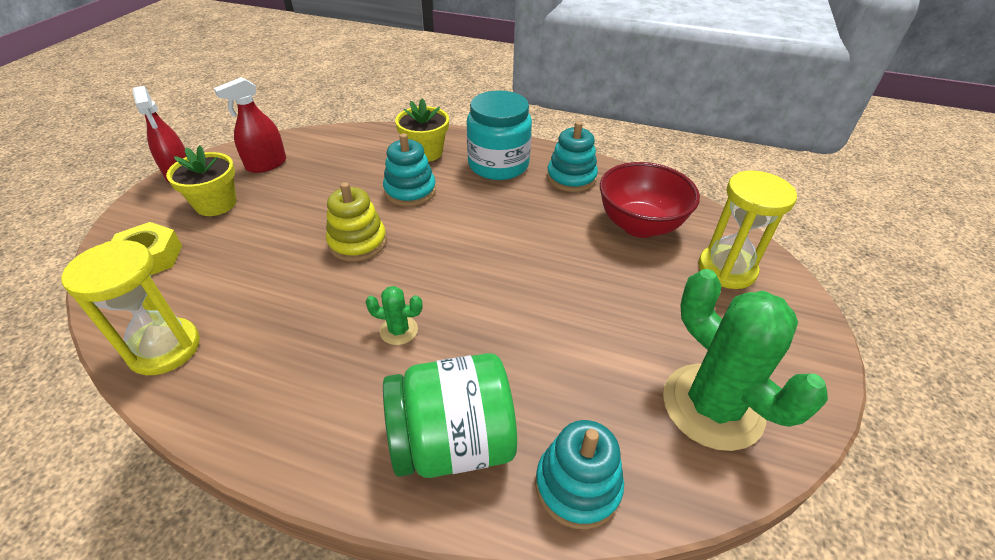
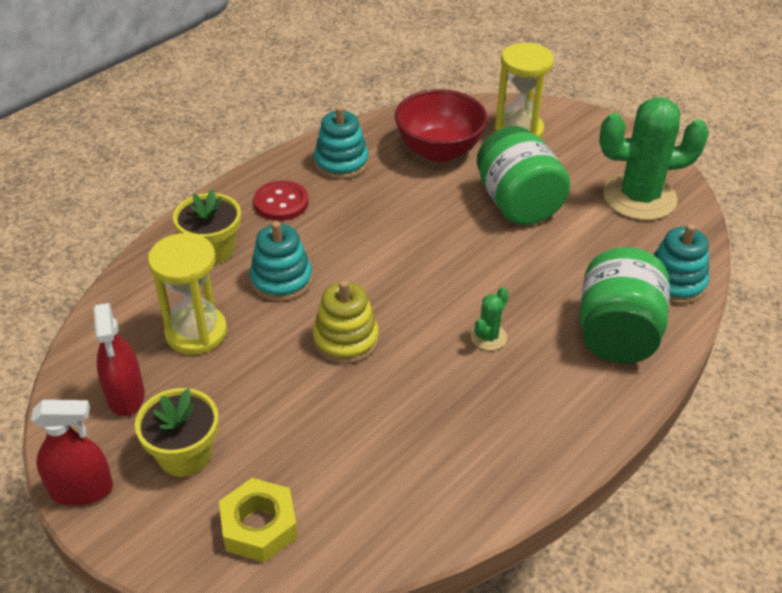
camera: 65 degrees left, 0 degrees up
yellow hourglass [61,240,200,375] -> yellow hourglass moved to [148,233,227,355]
turquoise jar [467,90,532,180] -> red button [254,181,308,221]
none -> green jar [477,126,570,225]

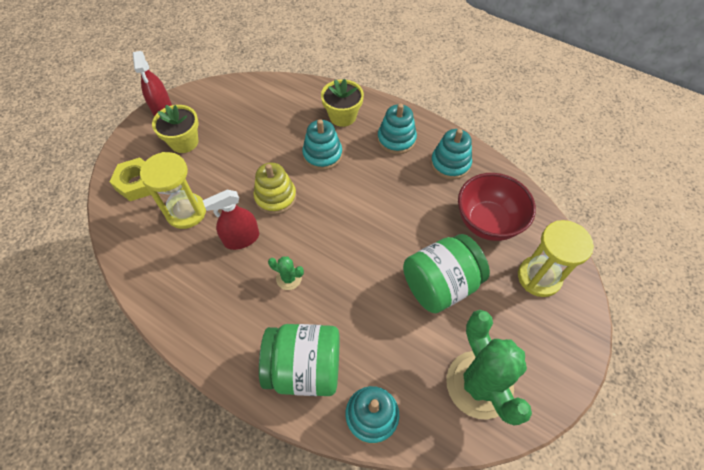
camera: 80 degrees right, 15 degrees up
red spray bottle [94,303,145,416] -> red spray bottle moved to [203,190,259,250]
yellow hourglass [148,233,227,355] -> yellow hourglass moved to [140,152,206,229]
red button [254,181,308,221] -> turquoise stacking toy [377,104,417,154]

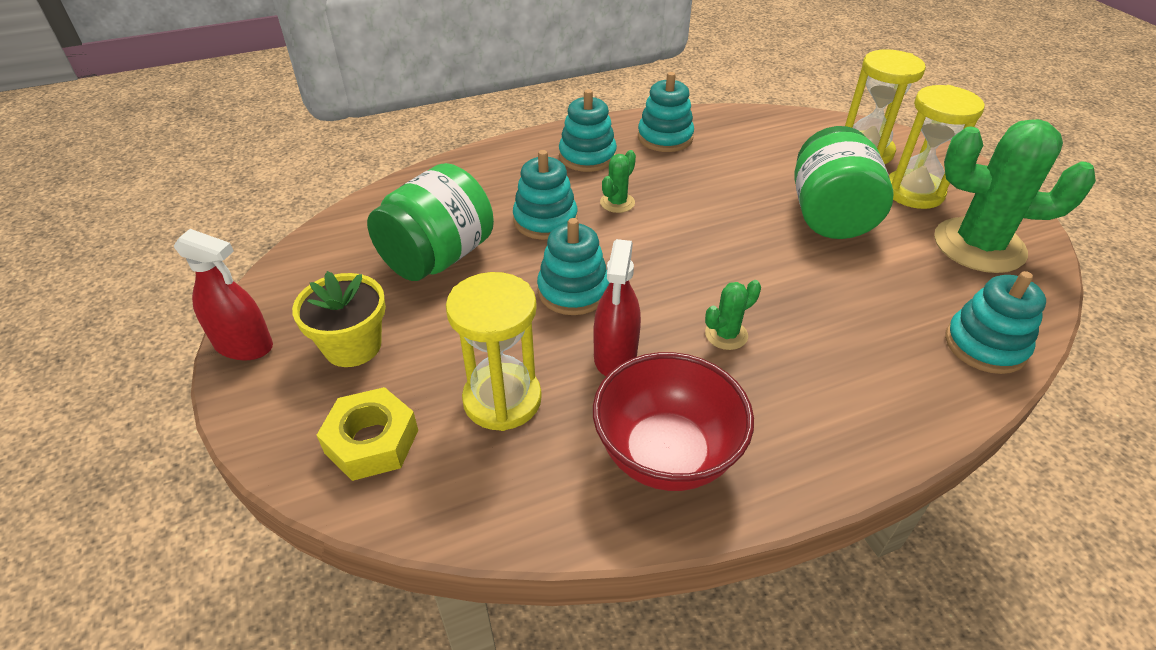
camera: 55 degrees left, 15 degrees down
yellow stacking toy [254,163,297,215] -> turquoise stacking toy [537,218,609,315]
green jar [259,324,340,396] -> green jar moved to [367,163,494,281]
yellow flower pot [321,79,364,127] -> none
red bowl [458,173,536,241] -> red bowl moved to [593,352,754,491]
none -> green cactus [600,150,636,213]
none -> yellow hourglass [889,85,985,209]

